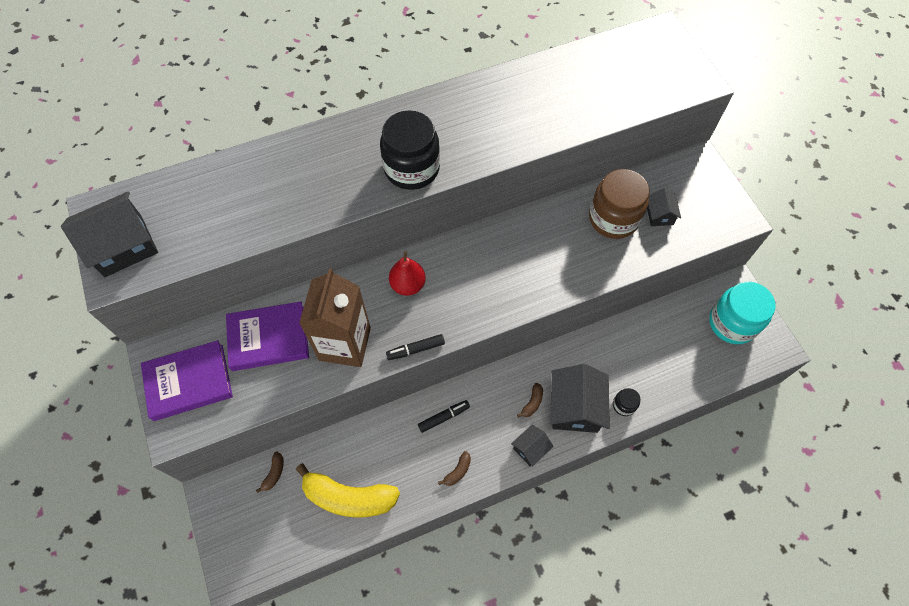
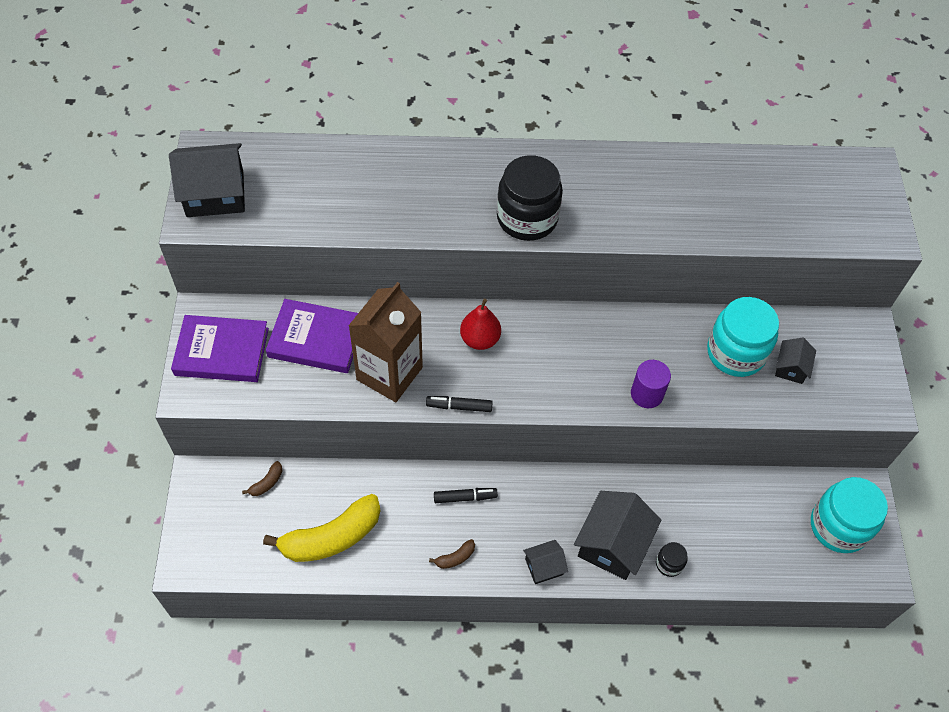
camera: 20 degrees right, 5 degrees down
yellow banana [296,463,400,518] -> yellow banana turned 60 degrees counterclockwise [263,494,380,562]
brown banana [517,383,543,418] -> none
brown jar [589,169,650,239] -> turquoise jar [707,297,779,377]
none -> purple cylinder [631,360,671,408]

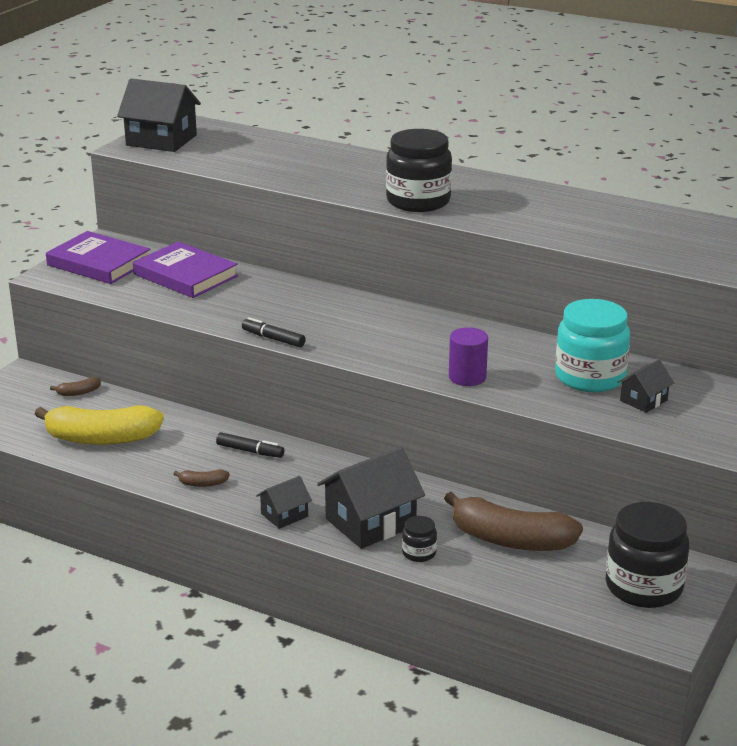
camera: 30 degrees right, 30 degrees down
brown carton [348,282,423,402] -> none
red pear [460,299,501,350] -> none
black house [523,540,568,584] -> black house turned 45 degrees counterclockwise [256,476,312,529]
turquoise jar [811,477,888,553] -> black jar [606,502,689,608]
none -> brown banana [444,492,583,551]

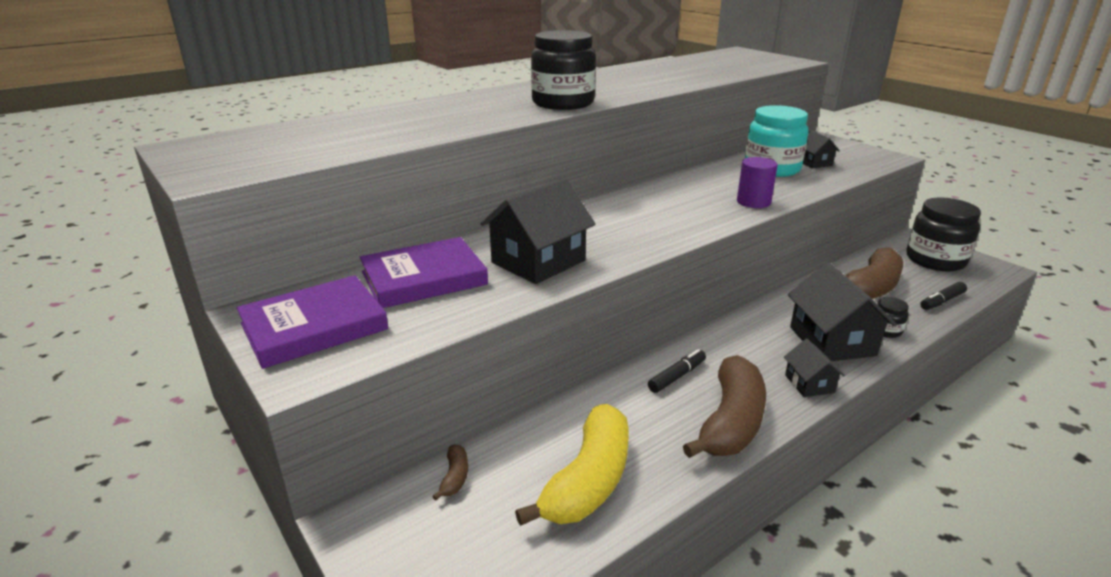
camera: 65 degrees left, 0 degrees up
black house [117,78,201,152] -> black house moved to [481,178,595,284]
brown banana [174,469,230,487] -> brown banana [683,355,766,458], size x2.44
black marker [242,317,306,347] -> black marker moved to [920,282,967,310]

